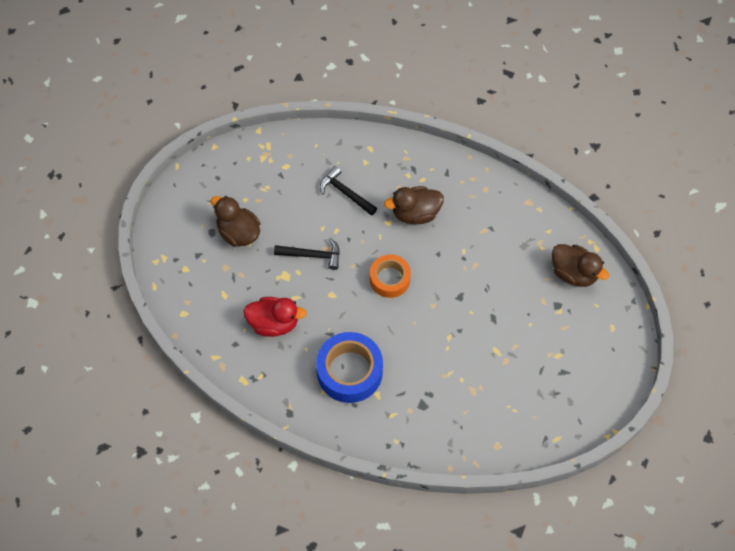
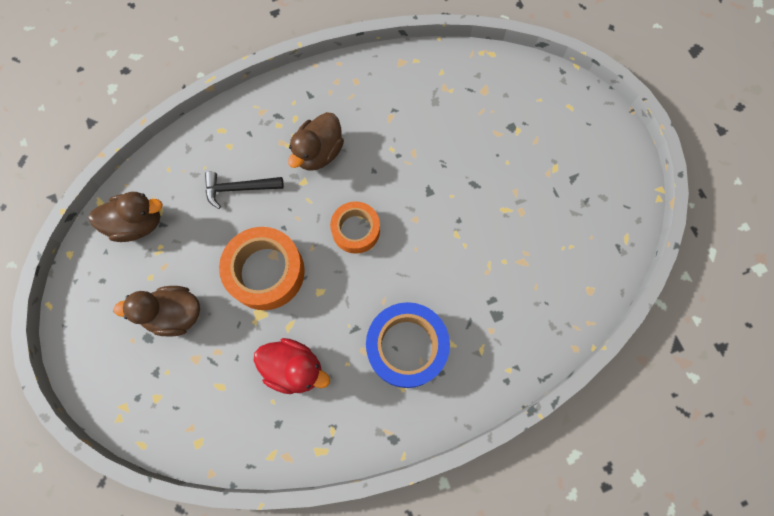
camera: 45 degrees left, 10 degrees up
red duck [244,297,307,337] -> red duck turned 60 degrees clockwise [254,338,330,394]
black hammer [274,238,340,270] -> orange tape [219,227,305,310]
brown duck [552,244,609,287] -> brown duck moved to [88,192,163,242]

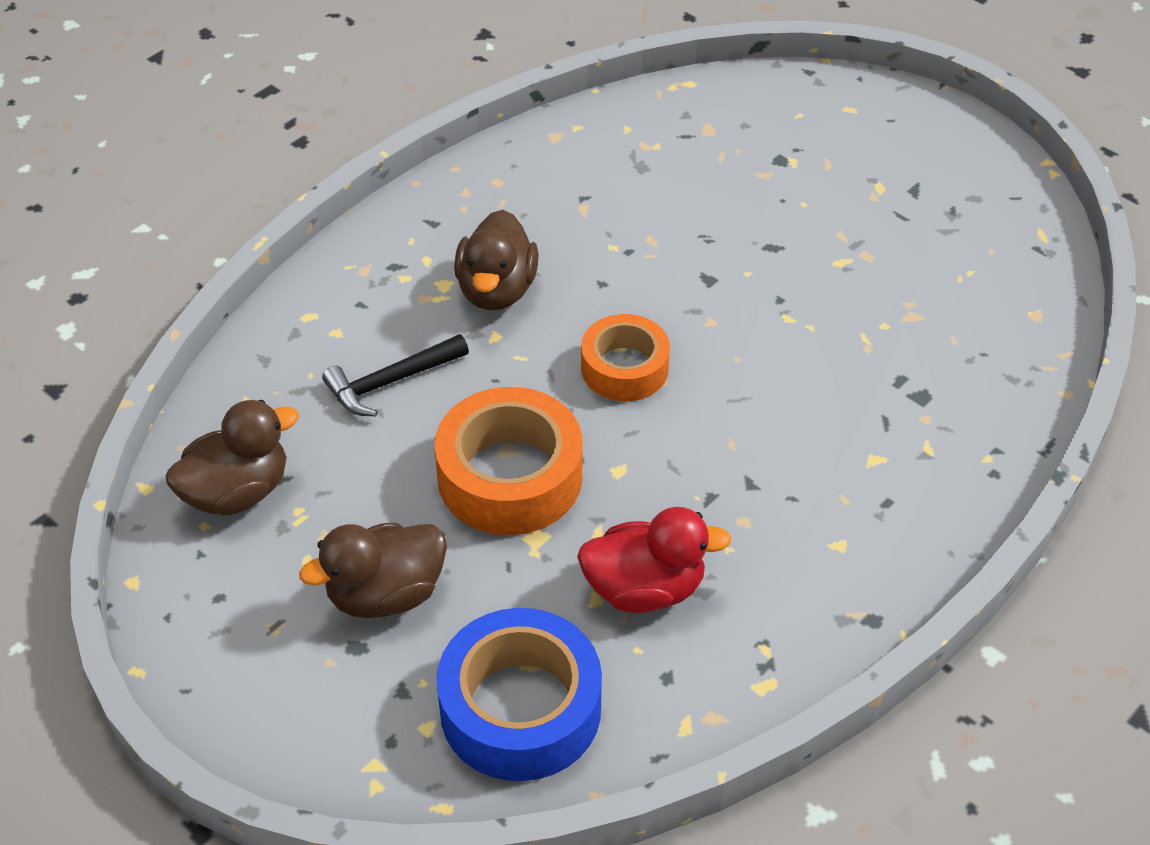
camera: 25 degrees left, 25 degrees down
blue tape [366,302,450,388] -> blue tape moved to [436,608,602,781]

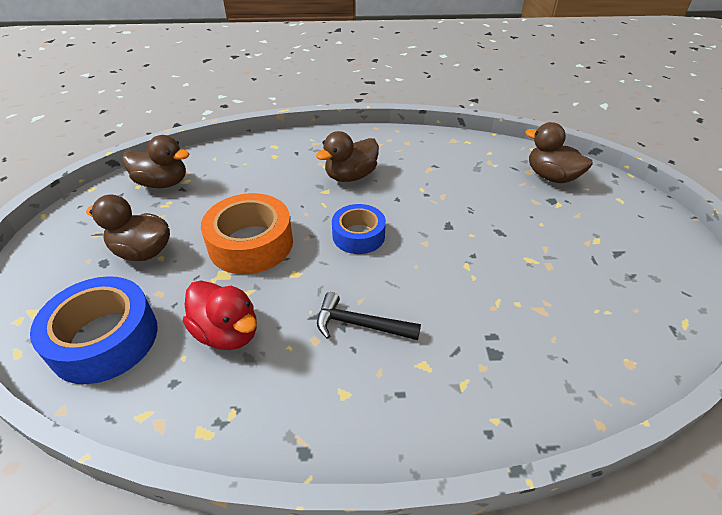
camera: 45 degrees right, 5 degrees down
black hammer [322,334,469,416] -> black hammer moved to [317,292,421,340]
orange tape [581,314,670,401] -> blue tape [332,204,386,254]
none -> brown duck [525,122,592,183]

